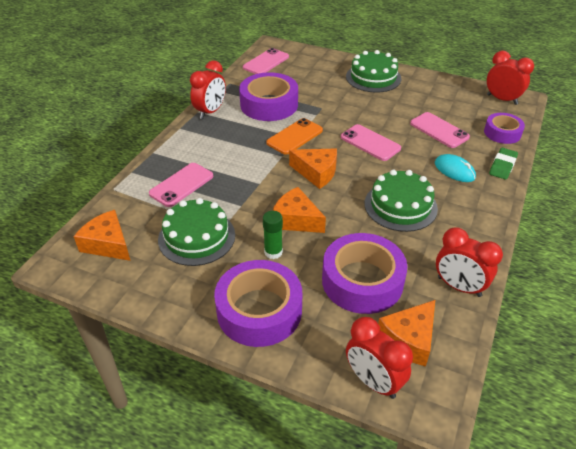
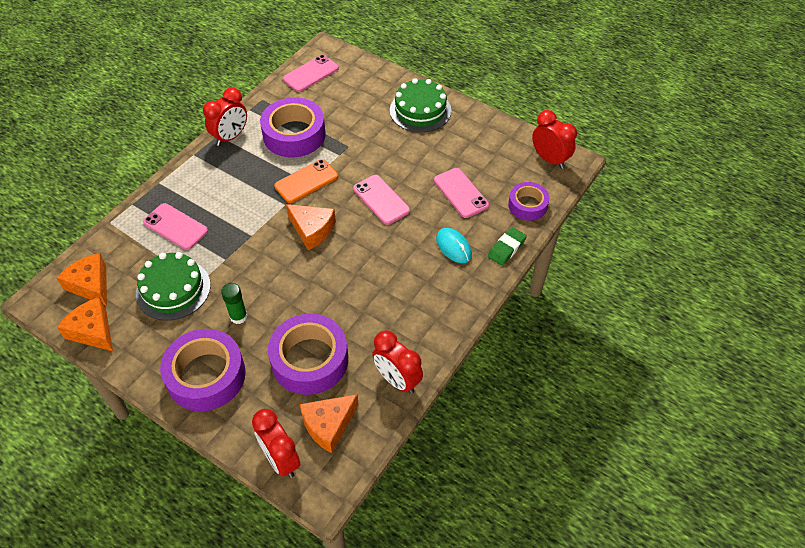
camera: 10 degrees right, 10 degrees up
pink phone [149,163,213,207] -> pink phone turned 75 degrees clockwise [143,203,208,250]
orange cheese [273,187,326,233] -> orange cheese moved to [57,297,113,351]
green cake [365,170,438,232] -> none

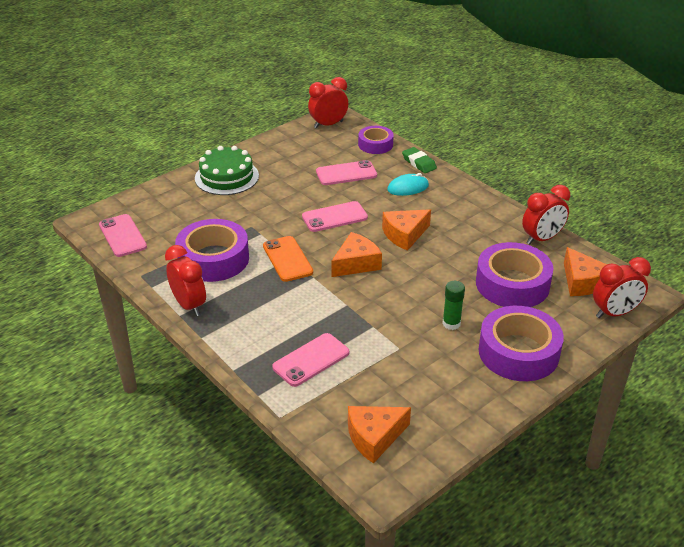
camera: 75 degrees left, 15 degrees down
orange cheese [57,297,113,351] -> orange cheese moved to [382,209,431,251]
green cake [136,252,211,320] -> none

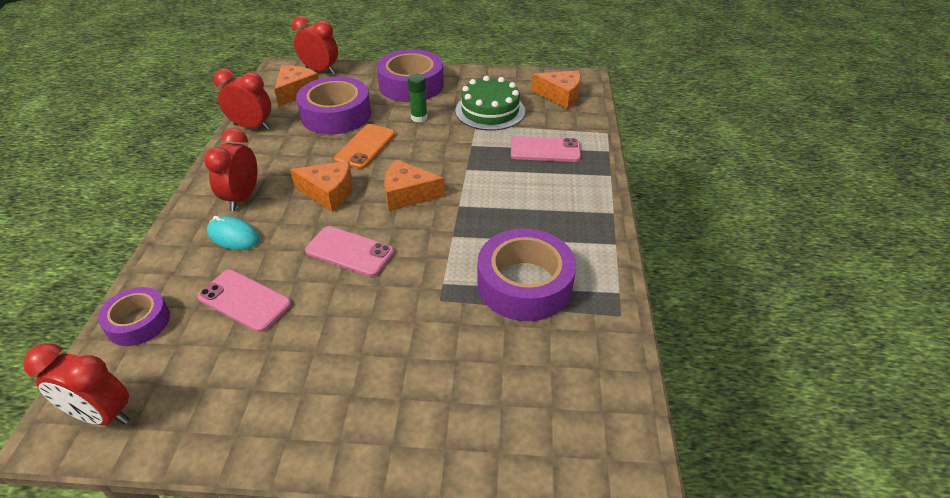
camera: 135 degrees left, 5 degrees up
pink phone [99,214,147,257] -> none
red clock [165,245,206,316] -> red clock moved to [204,128,257,211]
green cake [195,146,259,195] -> green cake moved to [455,76,525,131]
orange phone [263,236,313,282] -> orange phone moved to [334,124,395,169]
green eraser [402,147,437,173] -> none

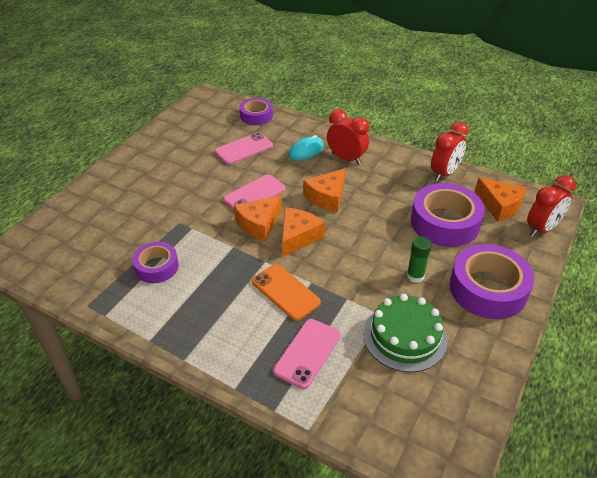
camera: 115 degrees right, 0 degrees up
red clock [23,343,130,425] -> none
orange phone [334,124,395,169] -> orange phone moved to [252,264,321,321]
purple tape [477,228,576,321] -> purple tape [132,242,179,283], size x0.59
orange cheese [532,70,581,109] -> orange cheese moved to [234,195,282,241]

